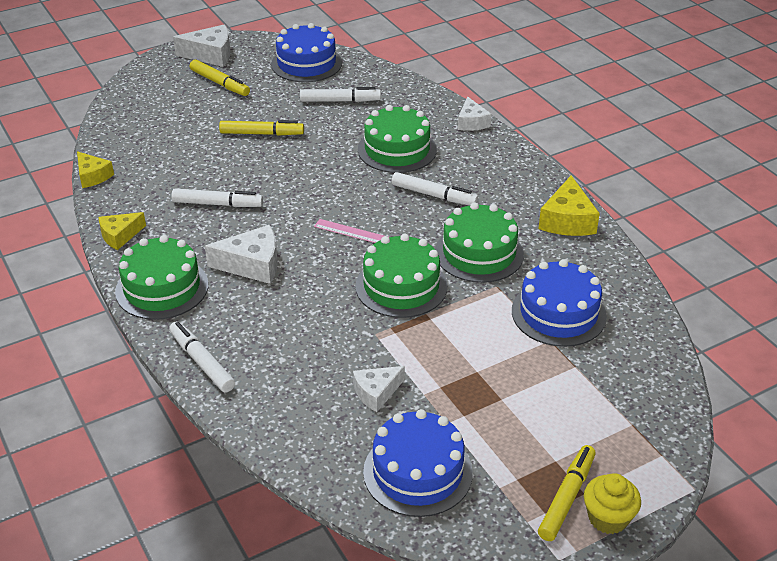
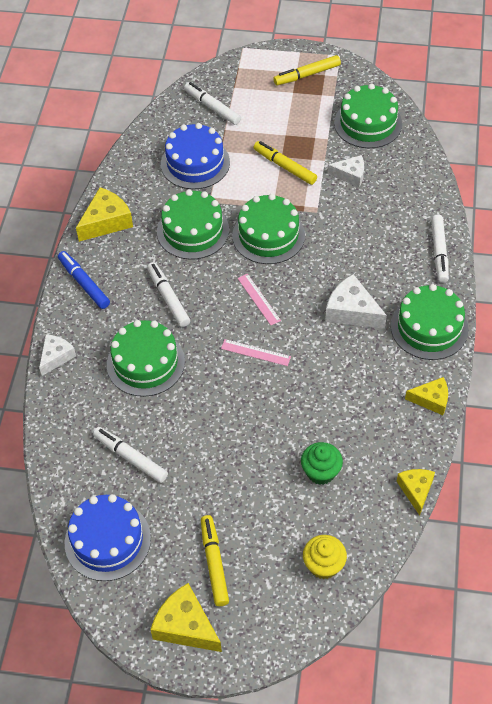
camera: 140 degrees left, 15 degrees up
white marker [171,188,263,207] -> white marker moved to [184,82,241,125]
white cheese [173,25,231,67] -> yellow cheese [150,583,222,652]
yellow marker [219,120,304,136] -> yellow marker moved to [253,141,317,185]
blue cake [363,409,473,517] -> green cake [334,83,402,148]
yellow cupcake [584,473,641,534] -> yellow cupcake moved to [303,535,347,579]
none -> blue marker [58,251,110,309]
none -> pink ruler [221,339,291,366]
none -> green cupcake [301,442,343,485]

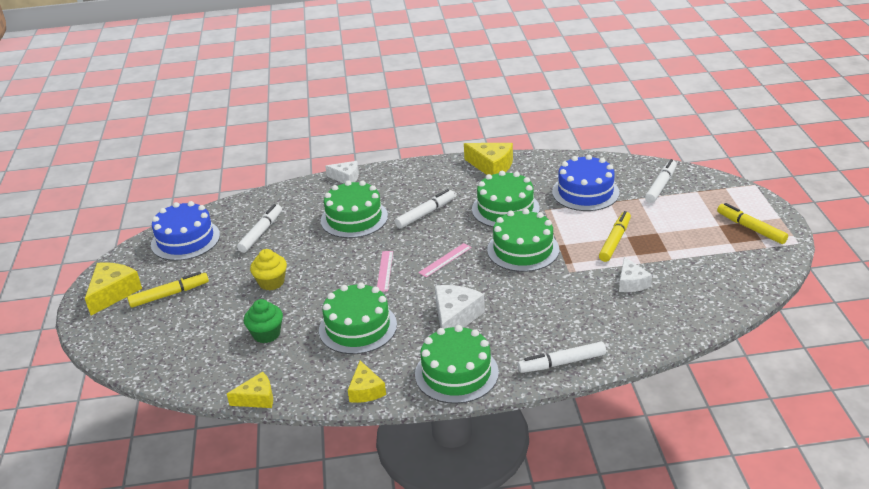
camera: 75 degrees right, 20 degrees down
blue marker [58,251,110,309] -> none
yellow cupcake [303,535,347,579] -> yellow cupcake moved to [250,249,287,291]
green cake [334,83,402,148] -> green cake moved to [319,282,397,354]

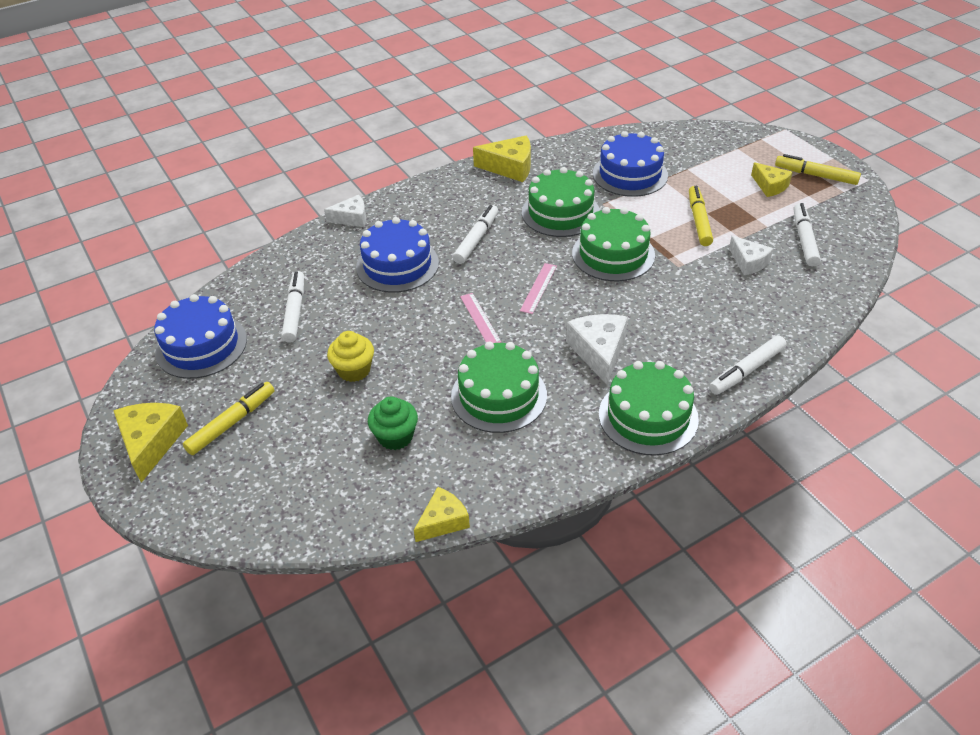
camera: 25 degrees left, 10 degrees up
green cake [321,180,388,238] -> blue cake [356,217,439,293]
yellow cheese [348,361,386,403] -> yellow cheese moved to [751,162,793,197]
white marker [645,159,677,203] -> white marker moved to [794,203,821,267]

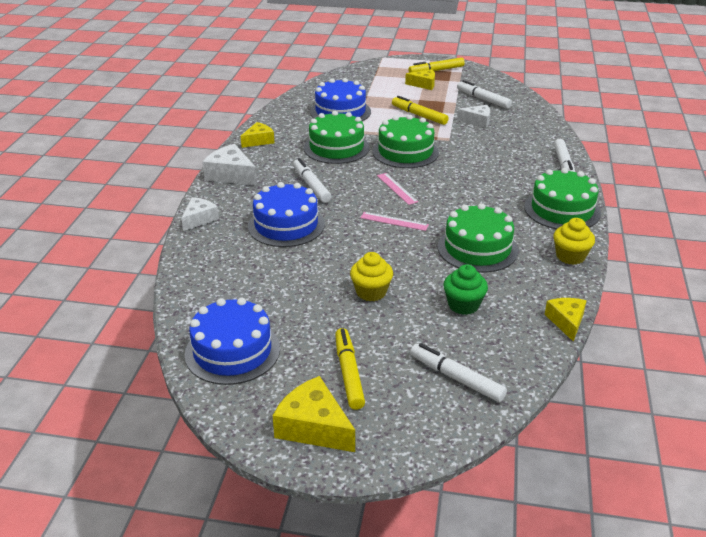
camera: 50 degrees left, 10 degrees down
white marker [281,271,304,343] -> white marker moved to [410,343,507,402]
yellow cheese [473,136,531,182] -> yellow cheese [241,122,274,148], size x0.66
white cheese [566,314,628,386] -> white cheese moved to [202,144,257,186]
none -> yellow cupcake [553,218,595,265]

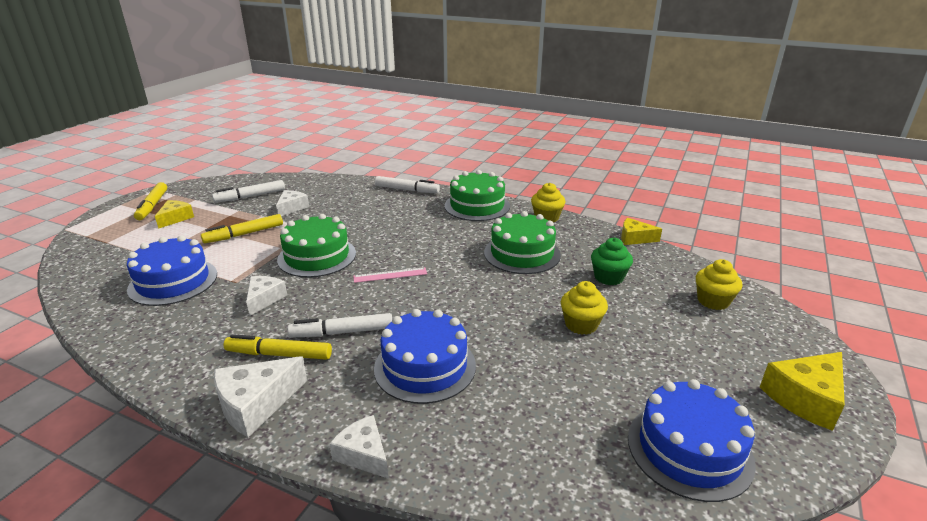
camera: 75 degrees left, 5 degrees down
yellow cheese [241,122,274,148] -> none
green cake [304,111,370,164] -> white cheese [246,276,287,316]
yellow marker [335,328,365,410] -> yellow marker moved to [223,334,332,360]
pink ruler [360,212,429,231] -> none
white marker [410,343,507,402] -> yellow cupcake [696,259,742,310]

